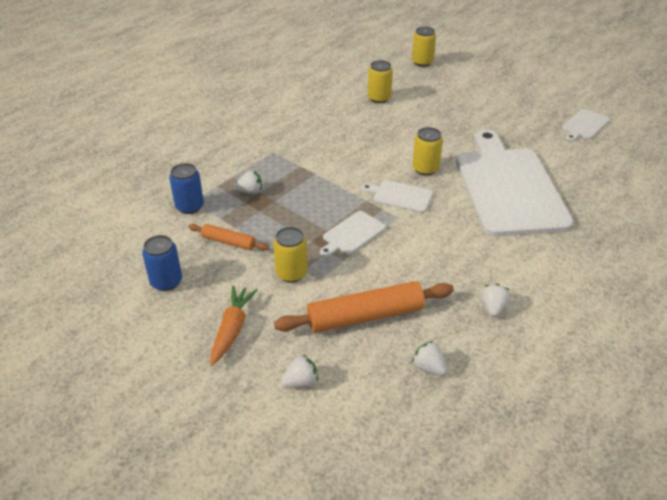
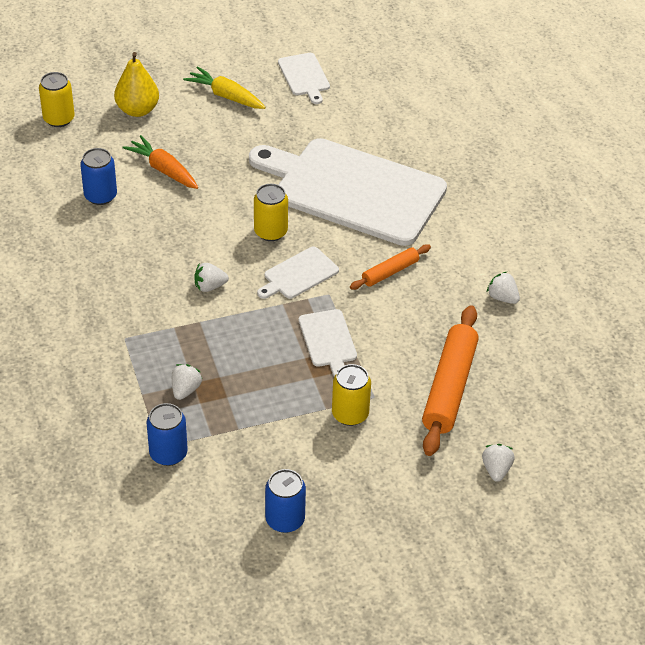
camera: 60 degrees left, 5 degrees up
orange rolling pin [189,224,269,250] -> orange rolling pin moved to [350,245,431,290]
orange carrot [210,285,258,366] -> orange carrot moved to [122,135,198,189]
yellow can [368,60,393,103] -> blue can [80,148,117,205]
white strawberry [412,341,447,376] -> white strawberry moved to [194,263,229,292]
none -> yellow pear [114,52,159,117]
none -> yellow carrot [183,66,266,109]

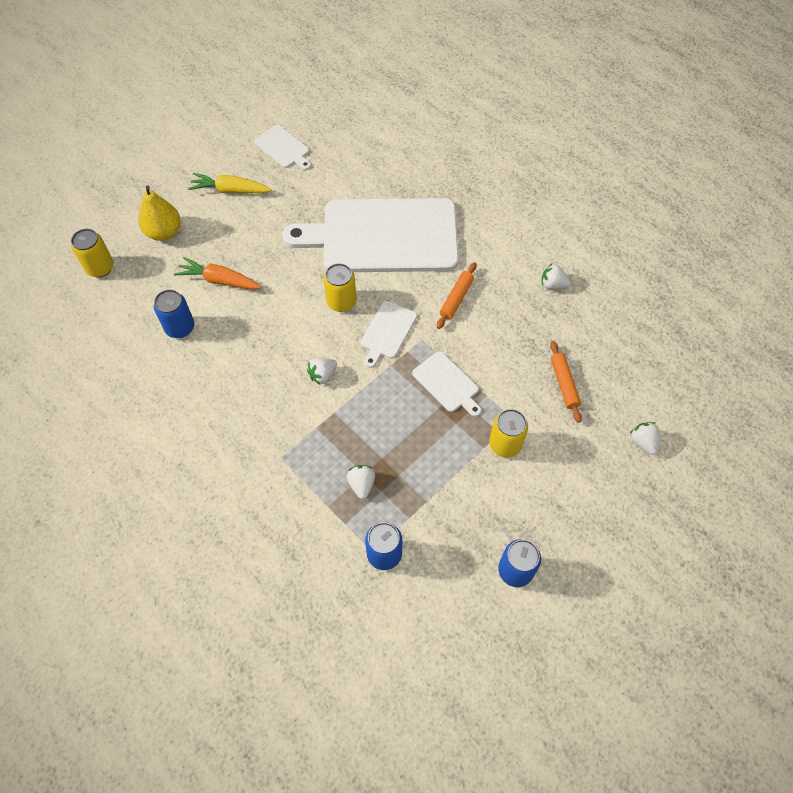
camera: 25 degrees left, 15 degrees up
orange rolling pin [422,305,479,456] -> orange rolling pin [550,341,582,423], size x0.54

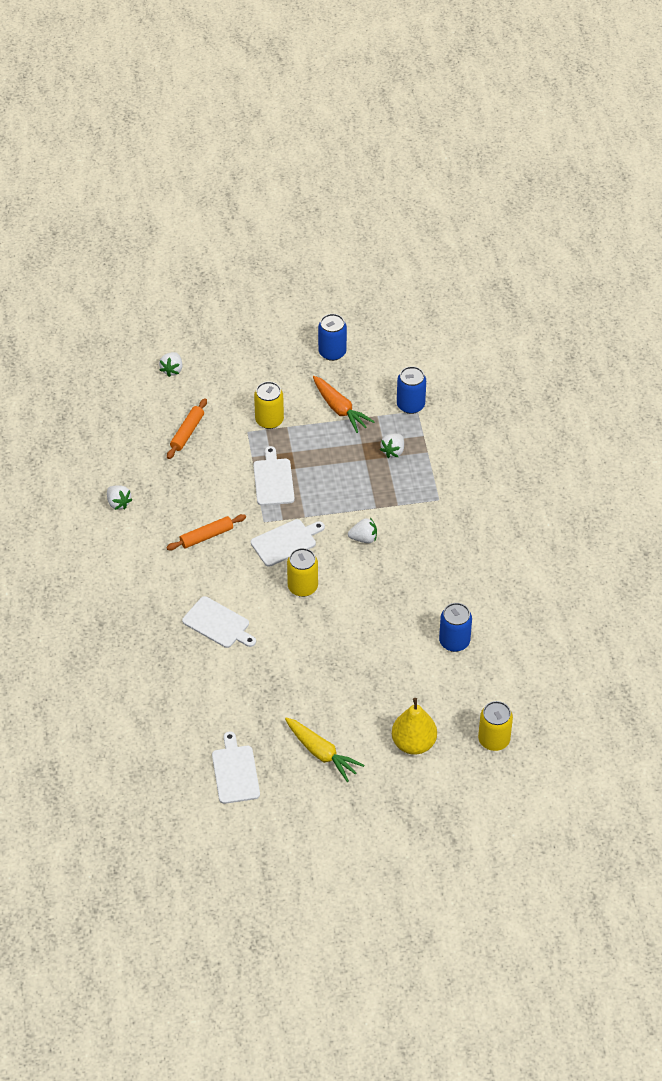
camera: 145 degrees left, 10 degrees down
orange carrot [174,257,261,289] -> orange carrot moved to [313,376,375,433]
white cutting board [282,198,459,272] -> white cutting board [182,596,256,648], size x0.41

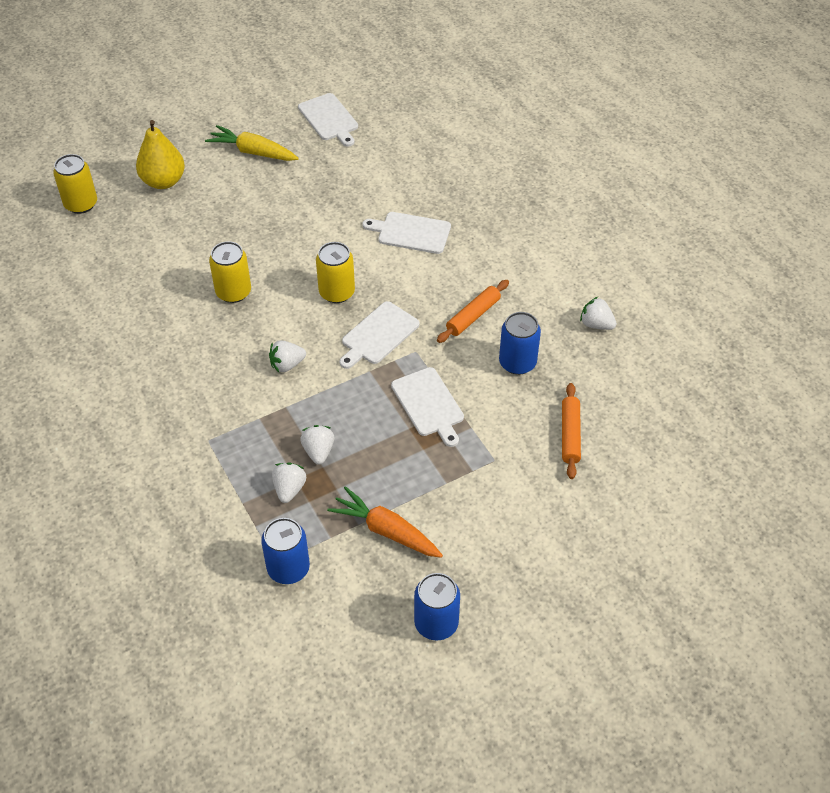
camera: 160 degrees right, 0 degrees up
white strawberry [159,352,183,377] -> white strawberry moved to [300,425,334,465]
yellow can [254,381,284,429] -> yellow can moved to [209,241,251,303]
blue can [439,603,472,652] -> blue can moved to [499,312,541,375]

